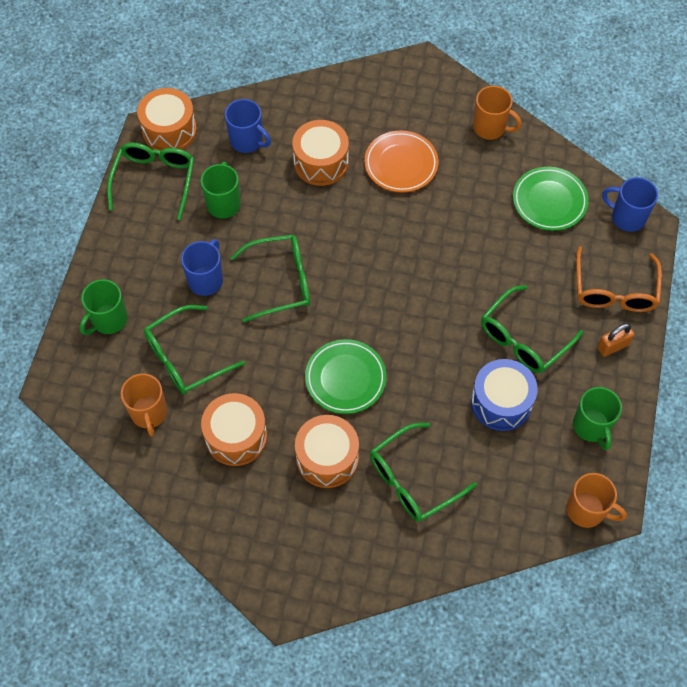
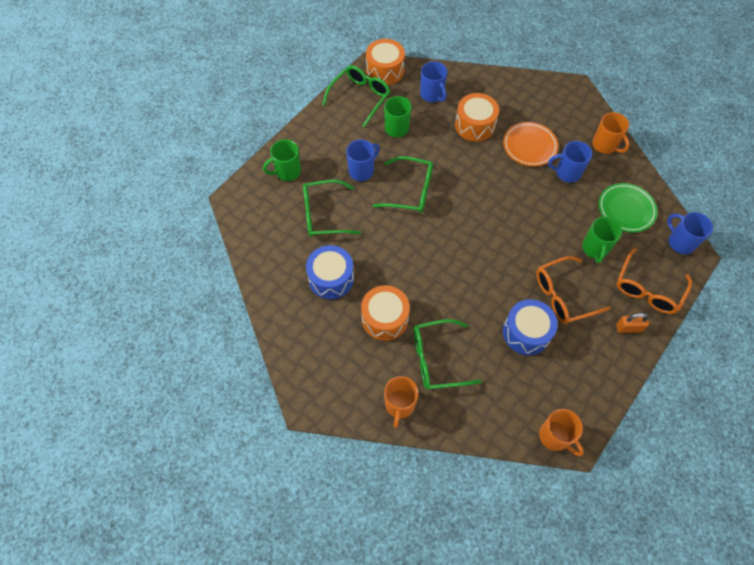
camera: 25 degrees right, 0 degrees up
orange mug [121,373,167,437] -> orange mug moved to [384,376,419,428]
orange drum [201,393,267,466] -> blue drum [306,245,354,299]
green plate [305,339,386,414] -> none
green glasses [481,285,583,373] -> orange glasses [536,256,610,324]
green mug [573,387,622,450] -> green mug moved to [582,217,622,263]
none -> blue mug [548,141,592,183]

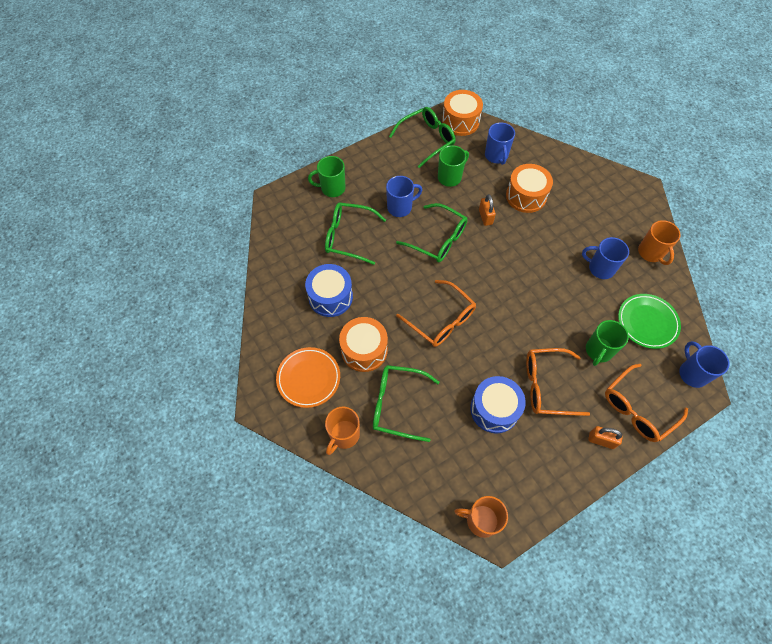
camera: 20 degrees right, 0 degrees up
orange plate [503,122,558,166] -> orange plate moved to [276,347,340,408]
orange mug [539,409,584,456] -> orange mug turned 120 degrees clockwise [454,496,508,538]
none -> orange glasses [396,280,476,347]
none -> orange padlock [479,194,496,226]

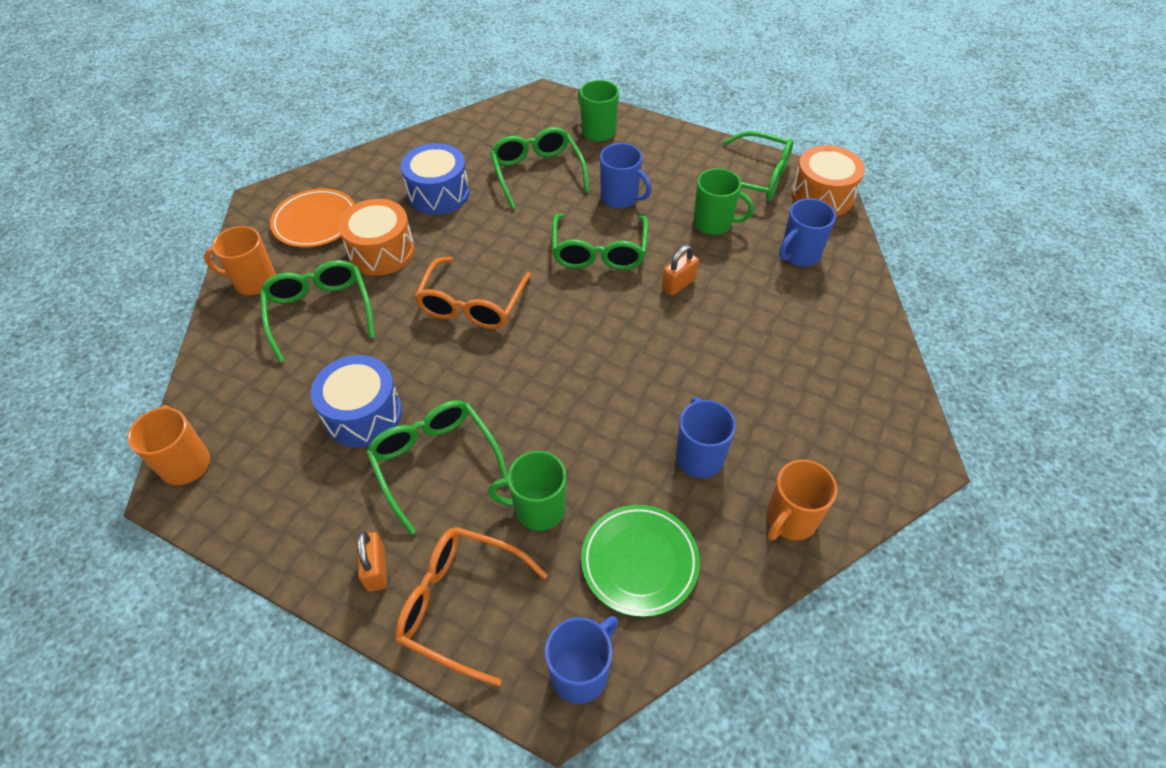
camera: 60 degrees right, 10 degrees down
orange drum [506,164,553,213] -> none
orange glasses [526,348,590,416] -> green glasses [366,400,508,535]

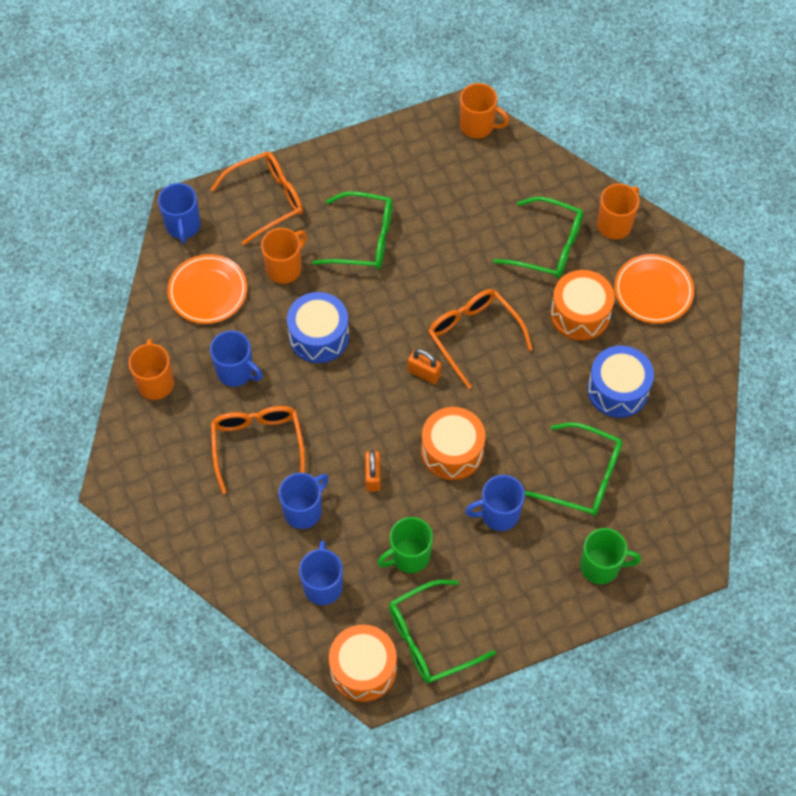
camera: 130 degrees right, 10 degrees up
blue drum [311,355,402,447] -> blue drum moved to [287,292,349,363]
orange padlock [357,531,387,592] -> orange padlock moved to [408,349,442,384]
green mug [488,451,566,531] -> orange mug [261,228,307,284]
green glasses [552,213,648,270] -> orange drum [421,407,485,480]
green plate [581,505,700,617] -> orange plate [167,254,247,324]
none -> orange glasses [211,406,305,494]
none -> blue mug [279,473,329,529]

